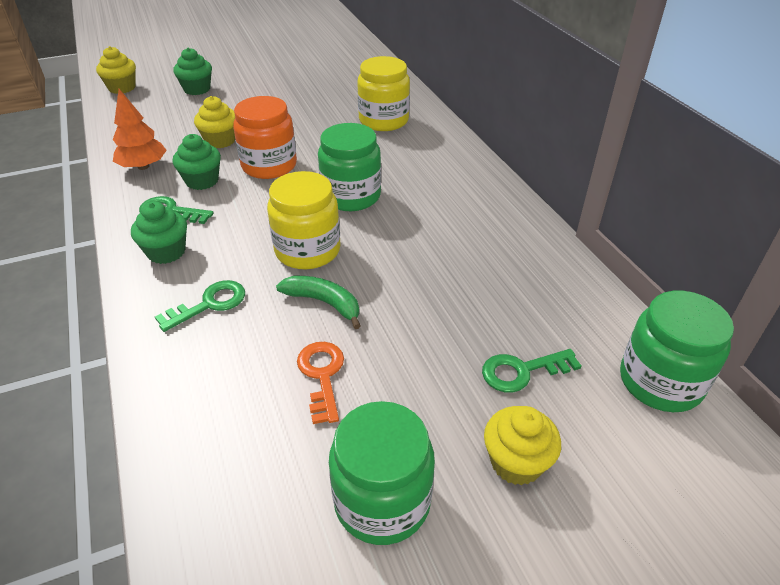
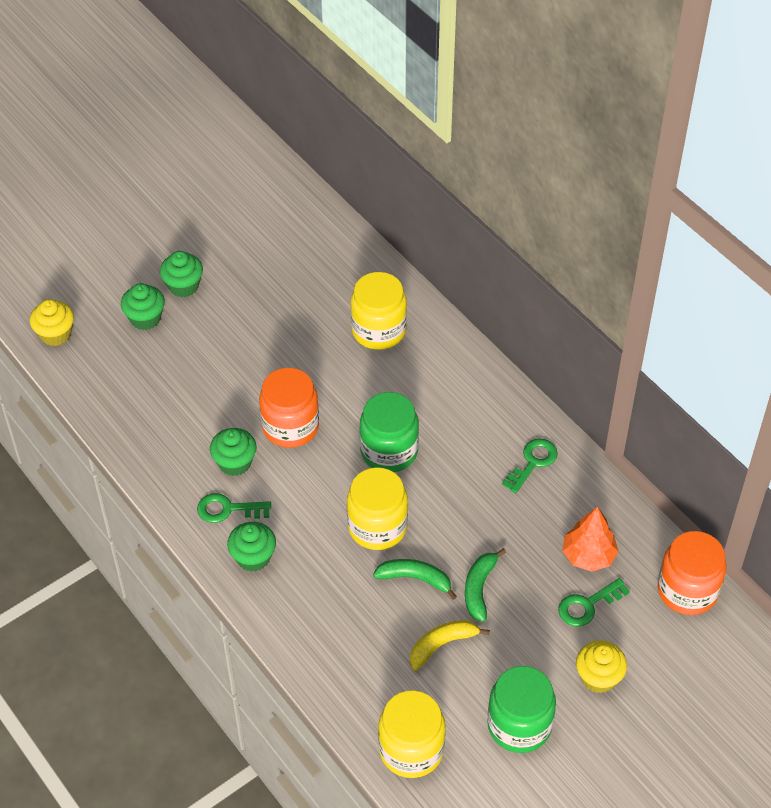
camera: 15 degrees left, 10 degrees up
orange tree [113,89,167,170] -> orange tree moved to [562,506,619,572]
green key [155,280,245,332] -> green key moved to [502,439,558,493]
yellow cupcake [194,96,235,149] -> none
orange key [297,342,344,424] -> yellow banana [410,620,490,671]
green jar [620,291,734,412] -> orange jar [658,531,726,615]
none -> green cupcake [160,251,203,297]
none -> yellow jar [378,690,446,778]
none -> green banana [465,548,506,622]

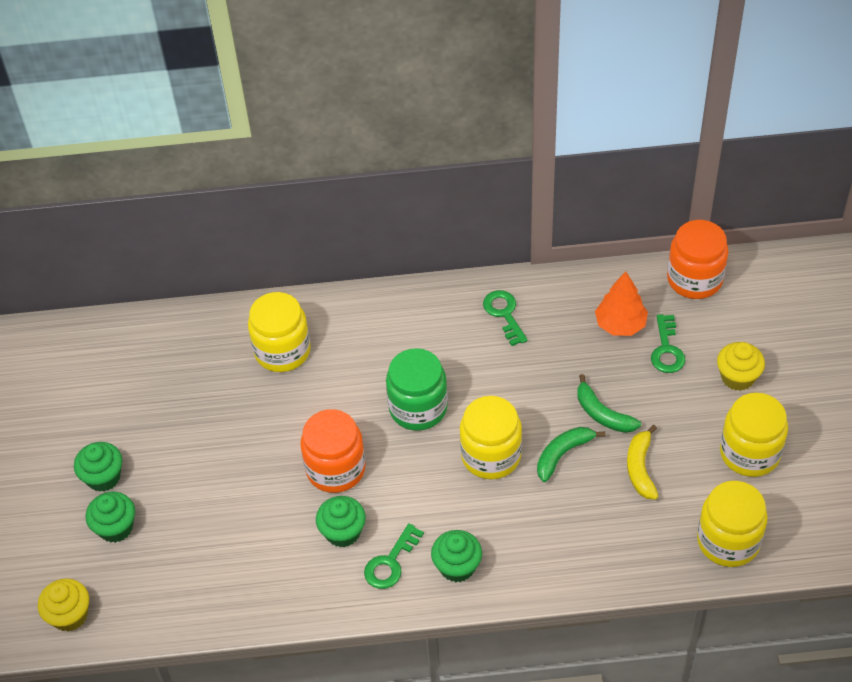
camera: 55 degrees left, 0 degrees up
green jar [487,666,556,753] -> yellow jar [720,393,788,477]

